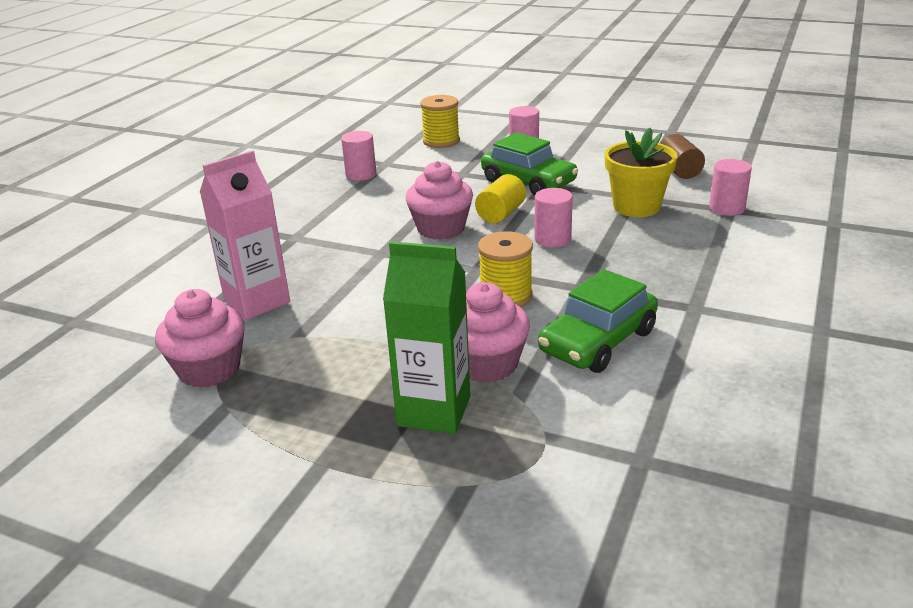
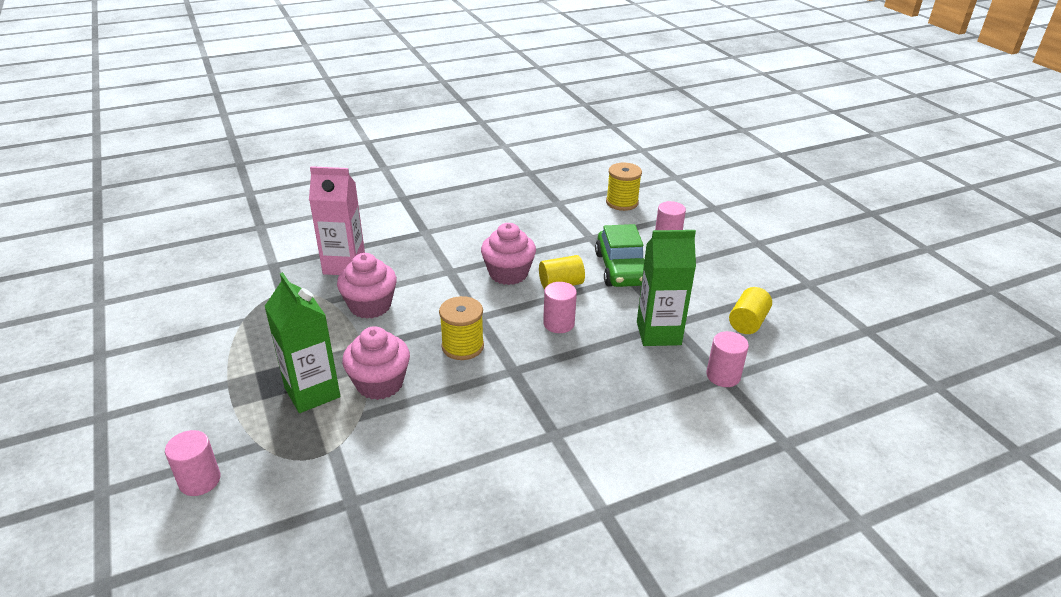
camera: 40 degrees right, 5 degrees up
pink cupcake [155,289,245,388] -> pink cupcake moved to [337,253,397,319]
pink cylinder [341,131,376,181] -> pink cylinder moved to [165,430,221,496]
green car [538,269,658,373] -> none
yellow flower pot [604,128,678,217] -> green carton [637,230,696,346]
brown cylinder [660,134,705,179] -> yellow cylinder [729,287,772,334]

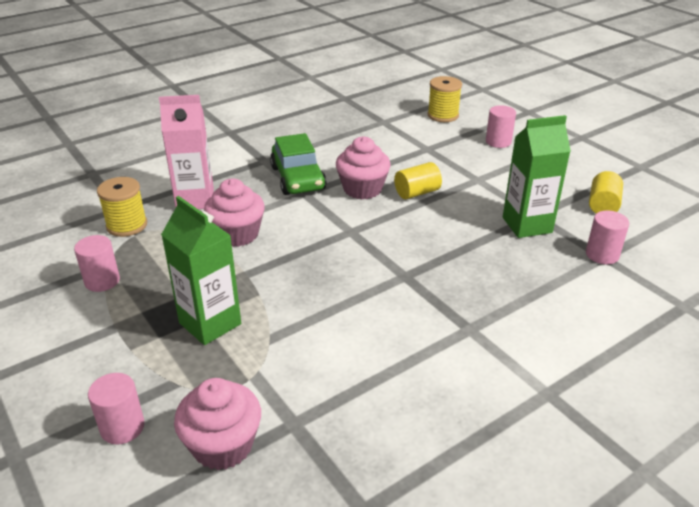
camera: 10 degrees left, 0 degrees up
pink cupcake [342,326,410,400] -> pink cupcake moved to [174,378,261,470]
yellow spool [439,296,484,360] -> yellow spool moved to [97,177,147,237]
pink cylinder [543,282,577,333] -> pink cylinder moved to [74,235,120,292]
green car [595,224,644,287] -> green car moved to [270,133,327,195]

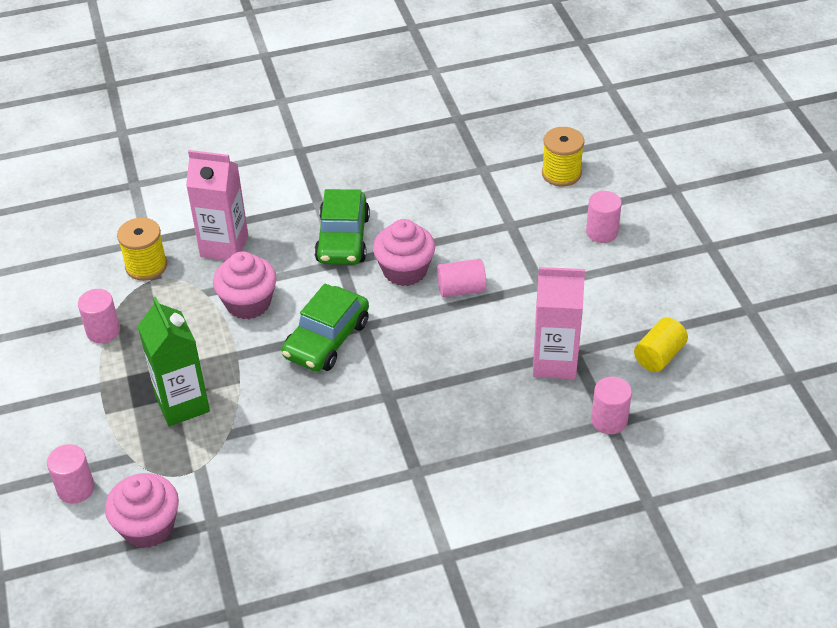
camera: 20 degrees right, 10 degrees up
yellow cylinder [394,162,442,199] -> pink cylinder [437,259,486,298]
green carton [503,115,571,238] -> pink carton [533,267,585,379]
none -> green car [282,283,369,371]

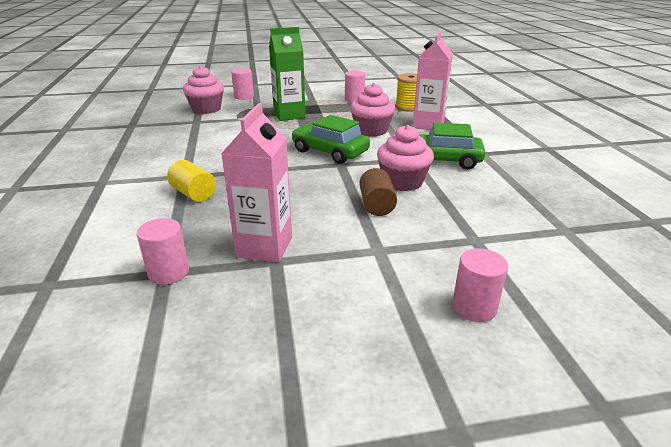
camera: 95 degrees right, 15 degrees down
pink cylinder [437,259,486,298] -> brown cylinder [359,168,397,216]
yellow spool [542,127,584,187] -> none
yellow cylinder [634,317,688,372] -> yellow cylinder moved to [167,160,216,202]

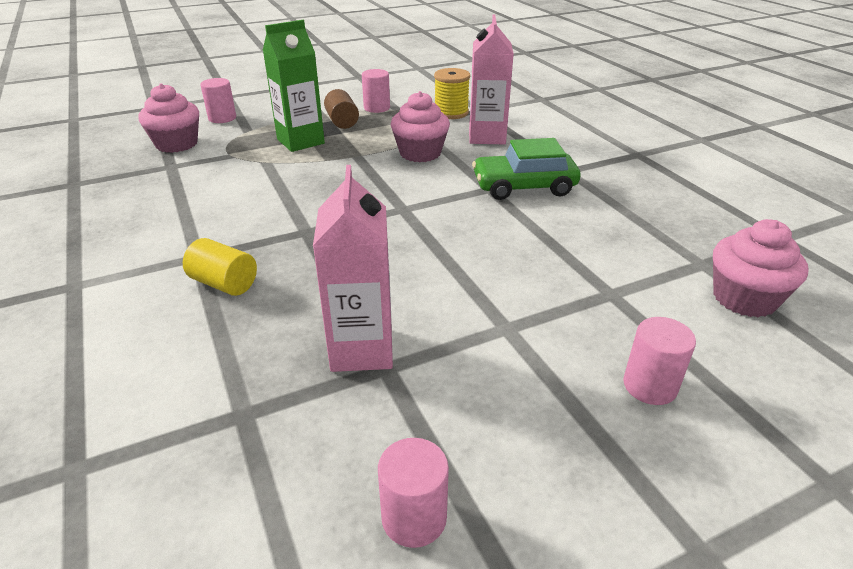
camera: 15 degrees left, 5 degrees up
pink cylinder [136,218,189,285] -> pink cylinder moved to [378,438,449,548]
green car [292,115,370,164] -> none
brown cylinder [359,168,397,216] -> brown cylinder moved to [324,89,359,129]
pink cupcake [377,125,434,191] -> pink cupcake moved to [713,219,809,318]

